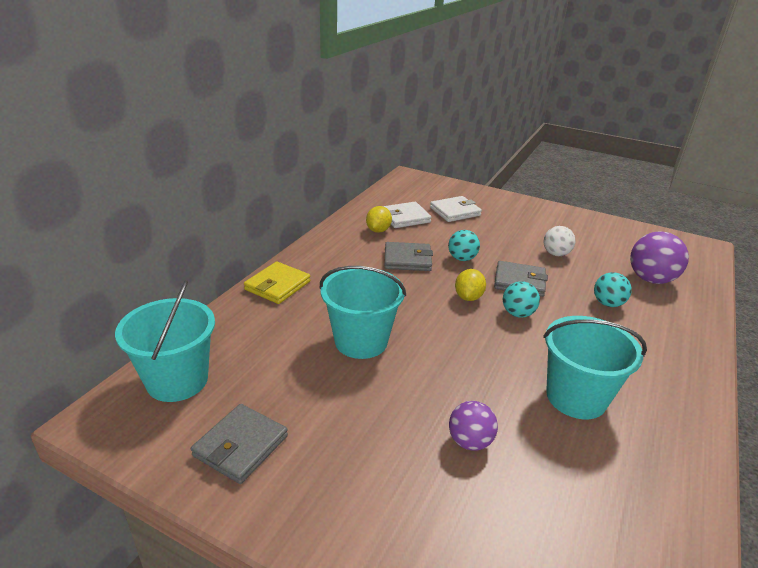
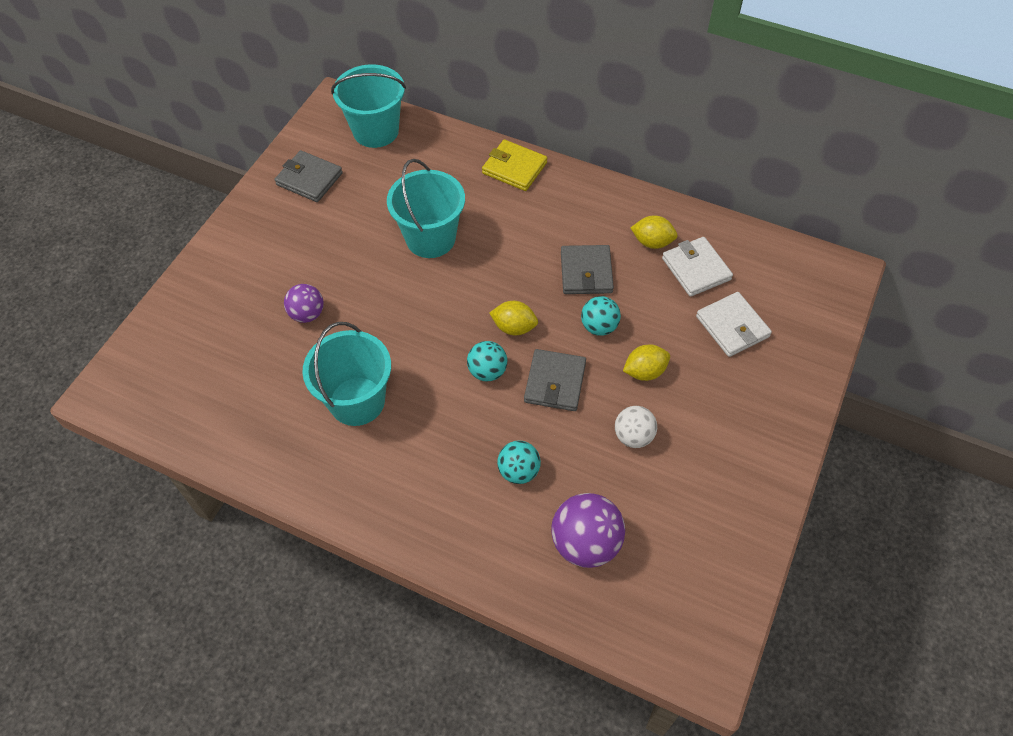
camera: 90 degrees right, 25 degrees up
none -> yellow lemon [623,344,670,381]

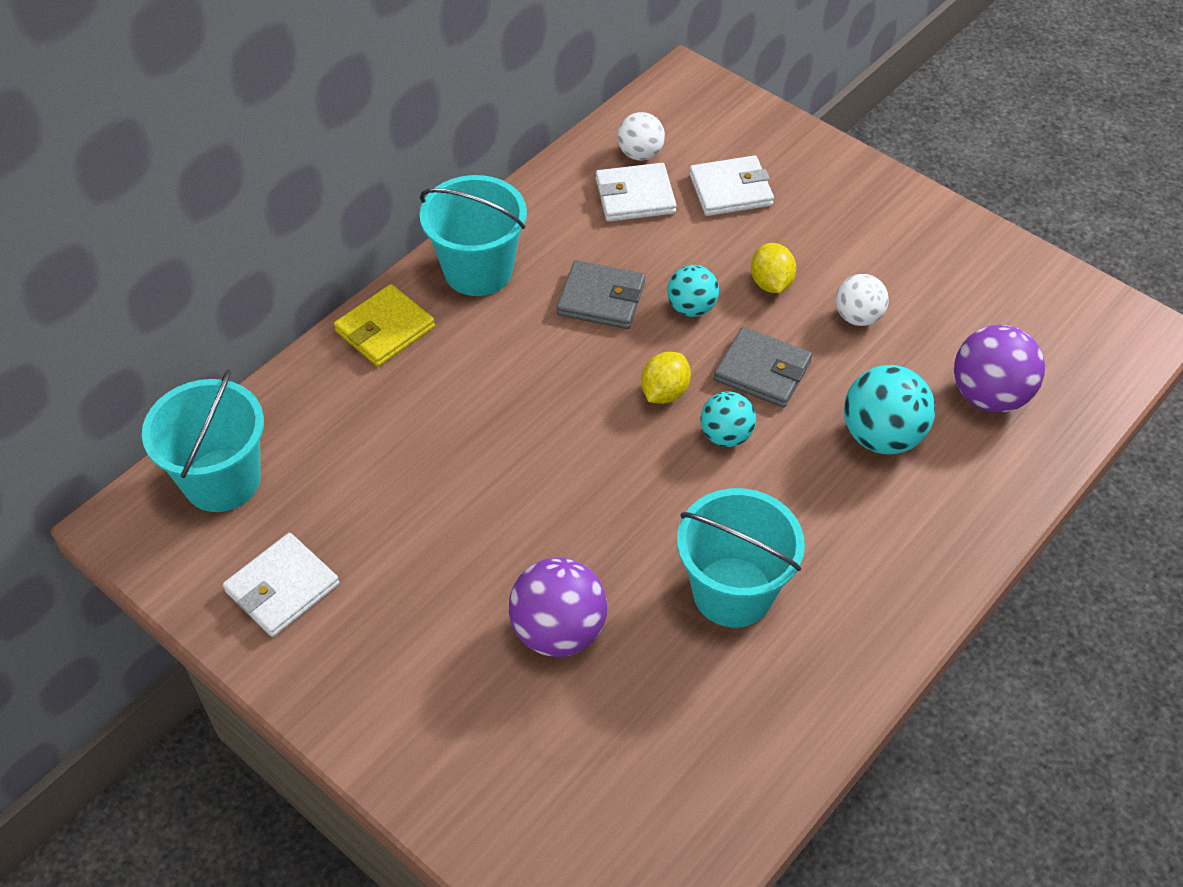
camera: 75 degrees left, 5 degrees down
grey wallet [275,150,343,202] -> white wallet [223,533,339,637]
purple ball [284,284,324,323] -> purple ball [509,558,607,657], size x1.60
turquoise bucket [387,159,465,258] -> turquoise bucket moved to [419,175,527,296]
turquoise ball [497,440,541,484] -> turquoise ball [844,365,936,454], size x1.60
yellow lemon [631,215,677,249] -> none
none -> white ball [618,112,665,161]

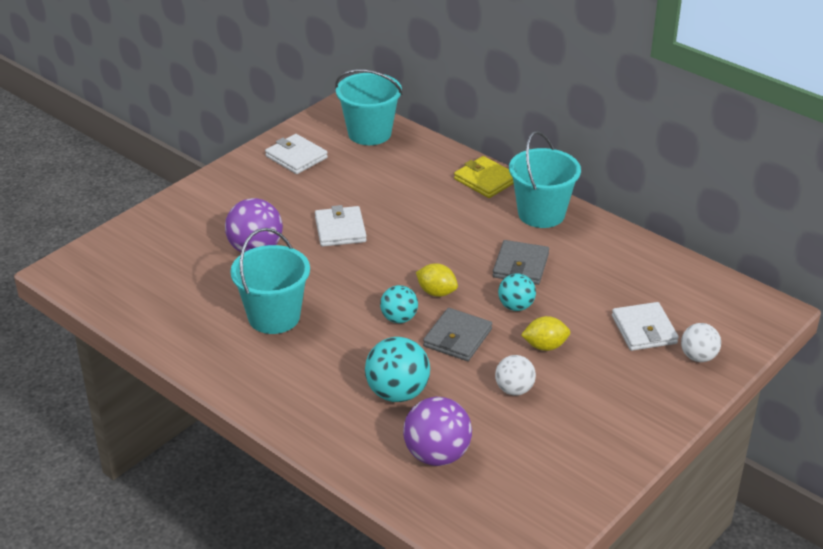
camera: 90 degrees right, 15 degrees down
white wallet [596,163,676,222] -> white wallet moved to [315,205,367,247]
white ball [618,112,665,161] -> white ball moved to [681,323,721,362]

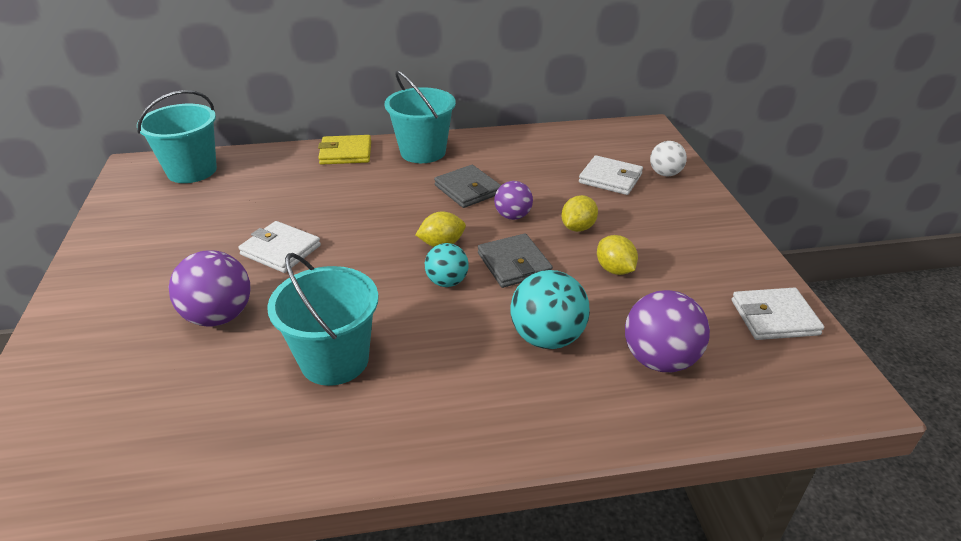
camera: 50 degrees left, 0 degrees up
white wallet [265,134,328,174] -> white wallet moved to [732,288,824,340]
white ball [495,355,536,396] -> yellow lemon [597,235,638,275]
turquoise ball [498,273,536,311] -> purple ball [494,181,533,220]

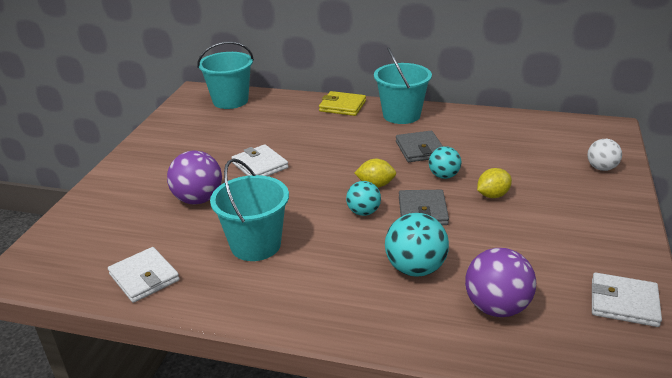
camera: 25 degrees right, 5 degrees down
purple ball [494,181,533,220] -> turquoise ball [429,146,461,179]
white wallet [579,155,643,195] -> white wallet moved to [108,247,180,303]
yellow lemon [597,235,638,275] -> none

